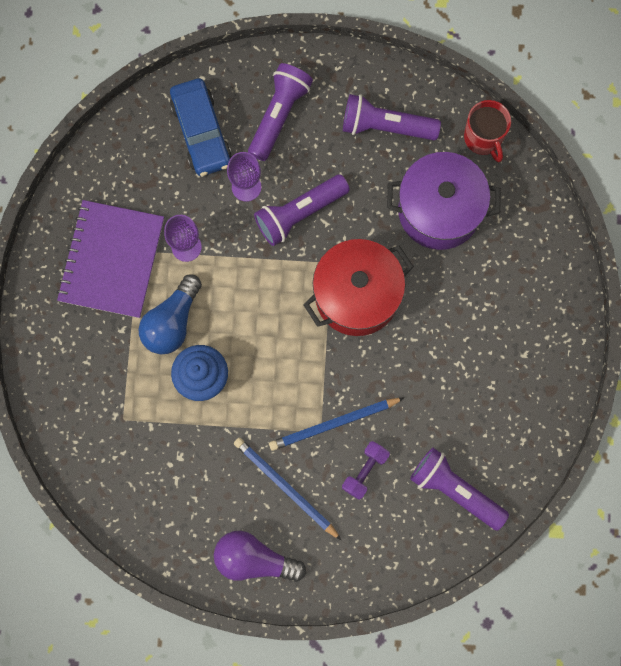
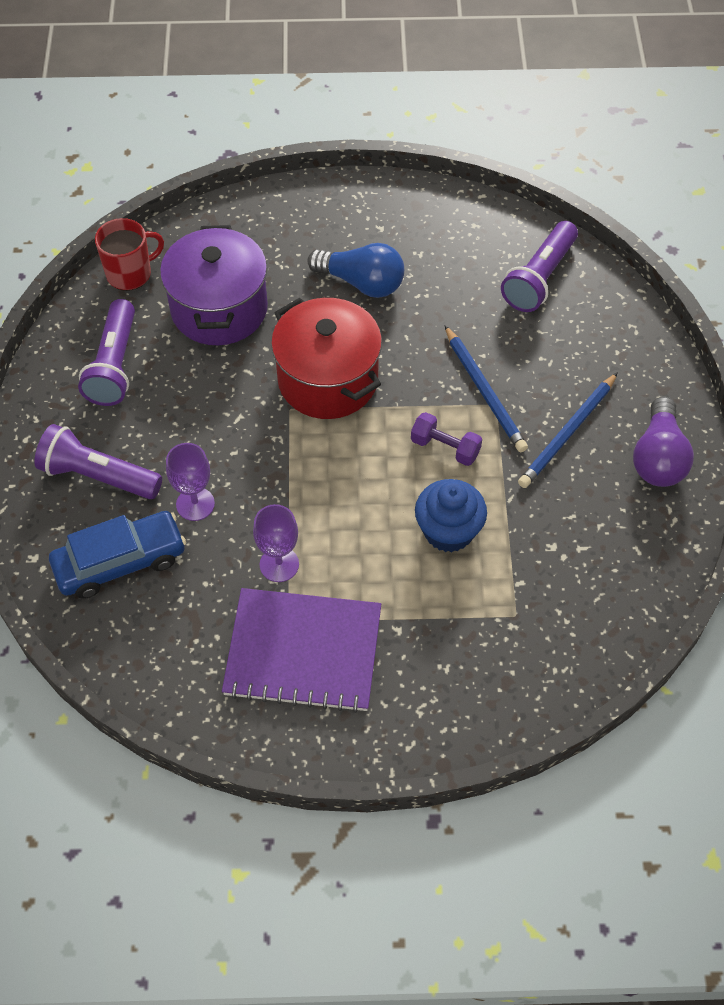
camera: 95 degrees left, 20 degrees down
blue light bulb [138,275,202,354] -> blue light bulb moved to [308,243,404,298]
purple flashlight [254,175,350,246] -> none
purple dumbbell [342,441,390,500] -> purple dumbbell moved to [411,412,482,466]

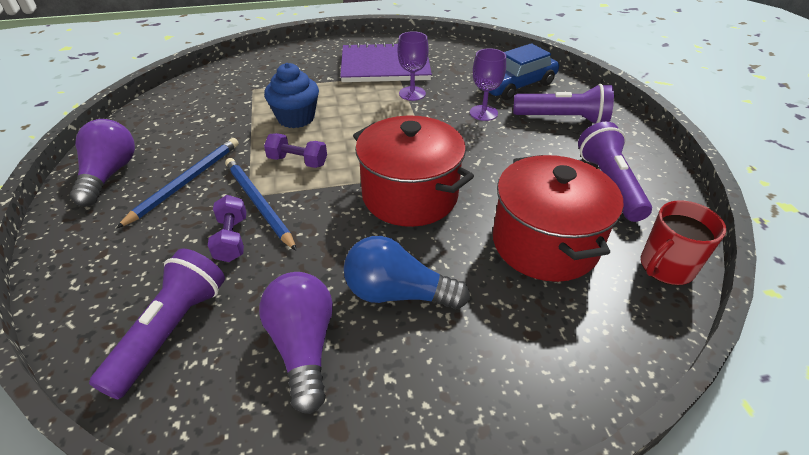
camera: 170 degrees right, 15 degrees down
purple pot [160,225,268,345] -> red pot [493,155,623,282]
none -> purple dumbbell [208,195,246,262]
none -> purple light bulb [259,272,333,414]

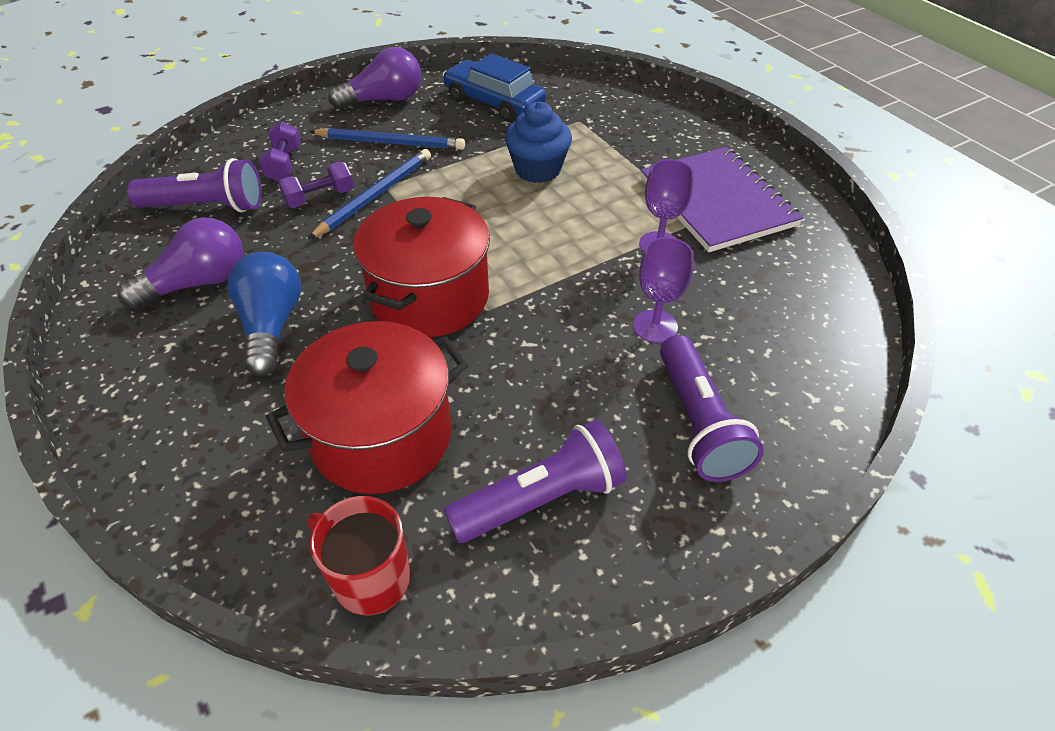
camera: 70 degrees right, 5 degrees up
purple dumbbell [264,133,327,168] -> purple dumbbell moved to [259,122,301,181]
blue car [489,43,559,100] -> blue car moved to [443,54,546,122]

